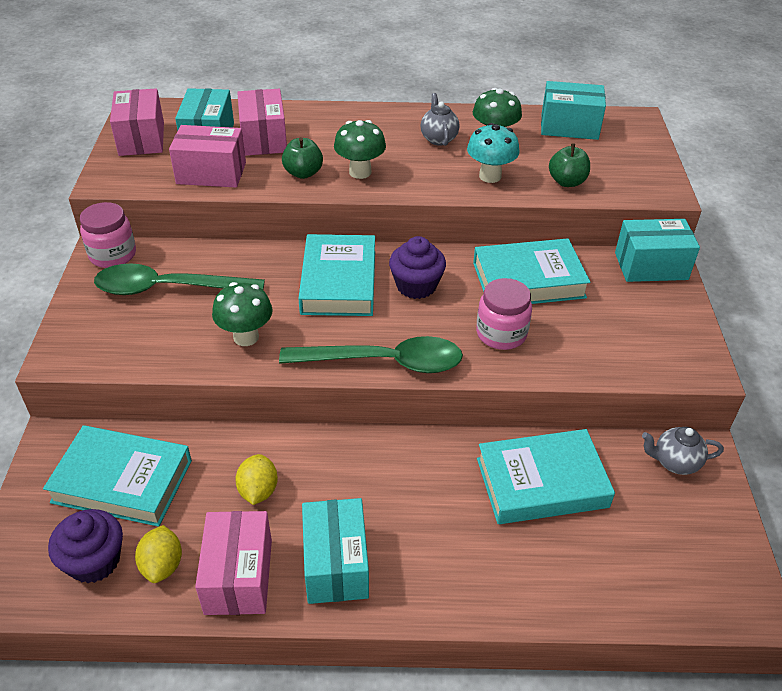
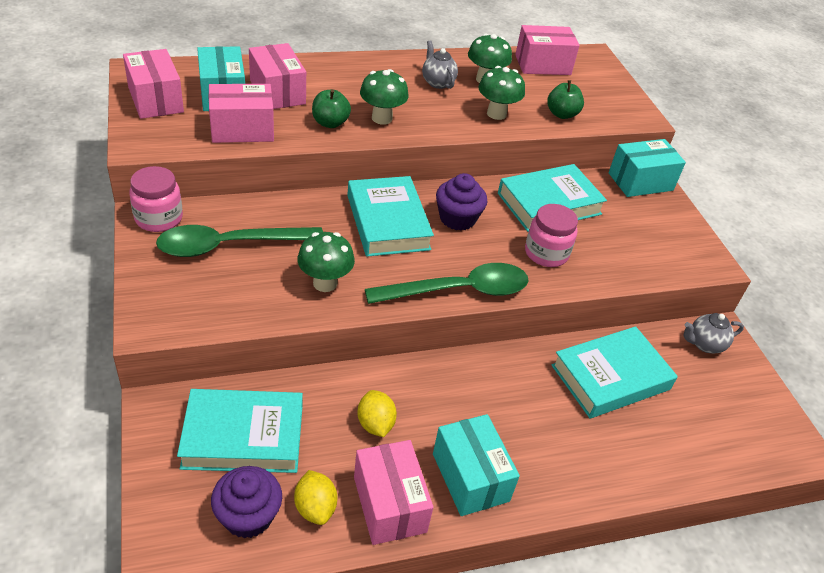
camera: 20 degrees left, 0 degrees up
turquoise mushroom [467,123,520,183] -> green mushroom [478,66,525,120]
turquoise box [541,81,606,140] -> pink box [515,25,580,75]

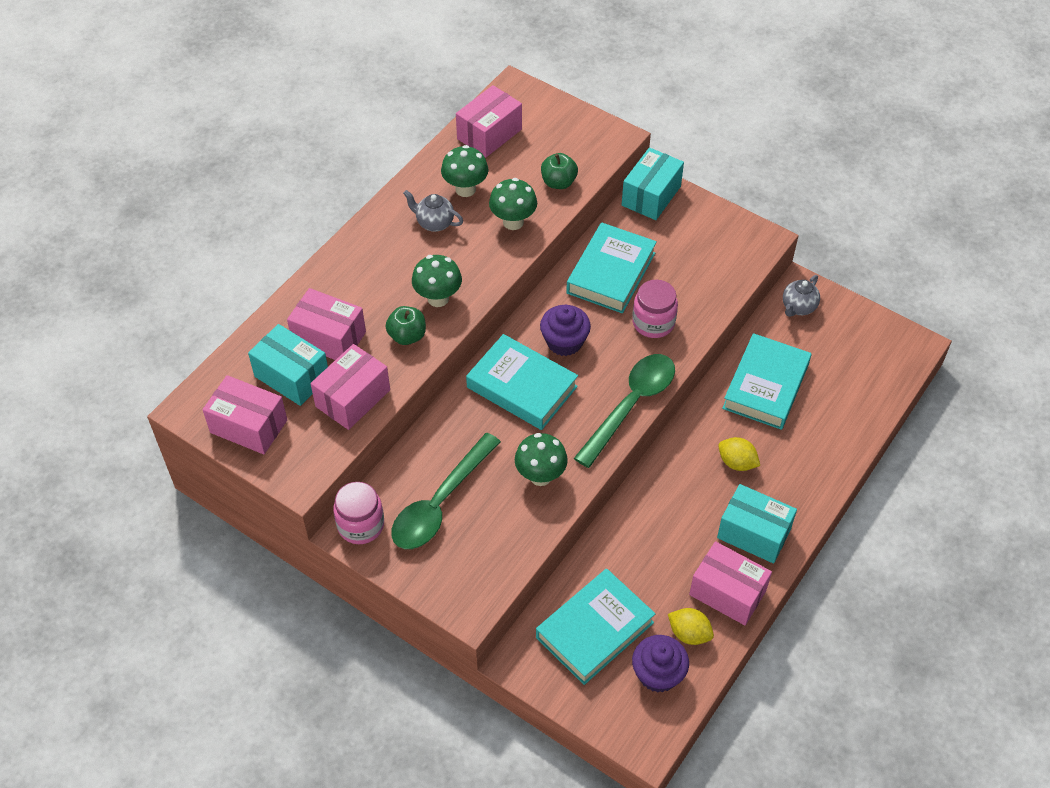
camera: 35 degrees left, 10 degrees up
yellow lemon [358,390,397,437] -> yellow lemon moved to [718,437,760,471]

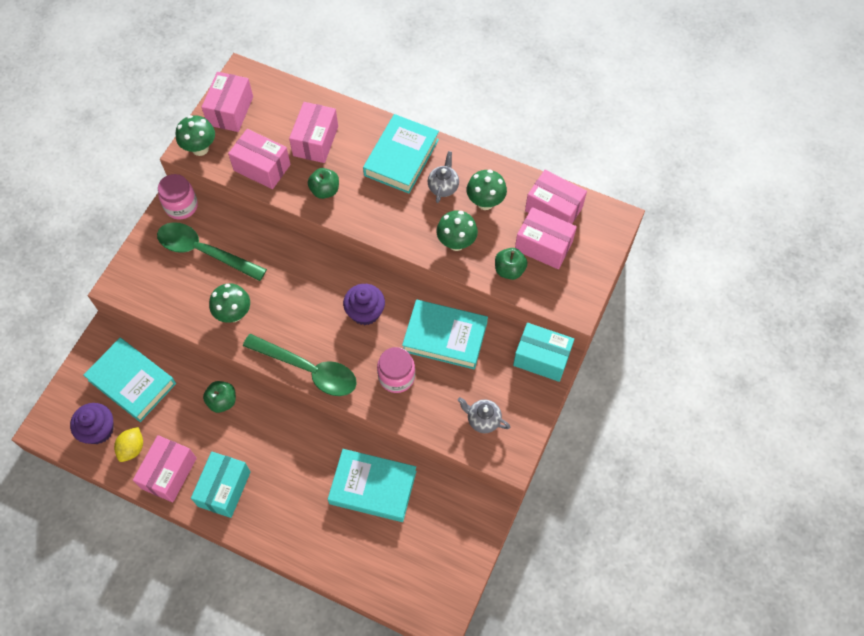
camera: 80 degrees right, 10 degrees up
turquoise box [248,324,328,406] -> none
green mushroom [412,255,462,307] -> green mushroom moved to [175,115,215,156]
turquoise book [466,334,578,430] -> turquoise book moved to [363,114,439,194]
yellow lemon [718,437,760,471] -> none
grey teapot [783,275,820,317] -> grey teapot moved to [458,397,510,433]
none -> green apple [203,381,236,413]
none -> pink box [515,207,577,269]

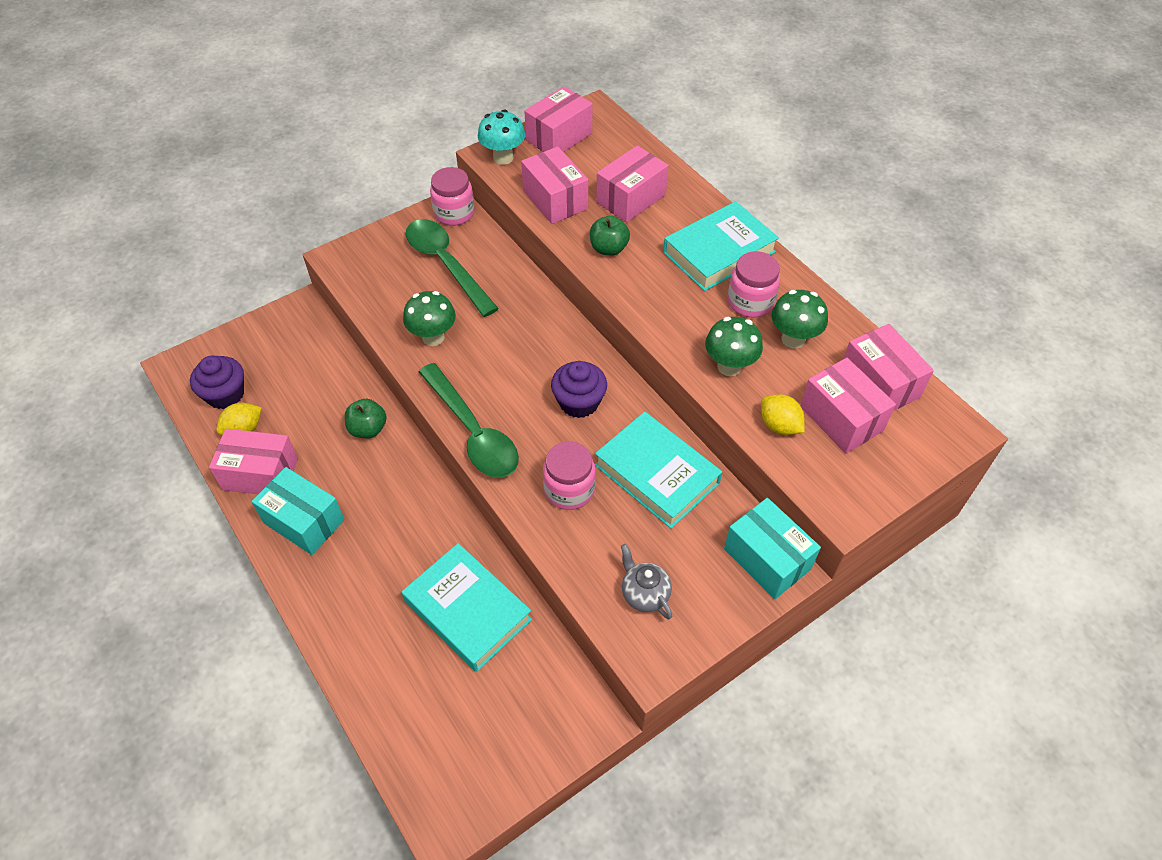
camera: 30 degrees right, 10 degrees down
turquoise book [83,338,176,422] -> none
pink box [133,435,197,502] -> pink box turned 45 degrees clockwise [209,429,298,494]
green mushroom [175,115,215,156] -> turquoise mushroom [478,109,525,165]
turquoise box [191,451,251,518] -> turquoise box turned 75 degrees clockwise [252,467,344,555]
grey teapot [428,151,459,203] -> pink jar [728,251,780,318]
green apple [495,248,527,280] -> yellow lemon [761,394,805,435]

